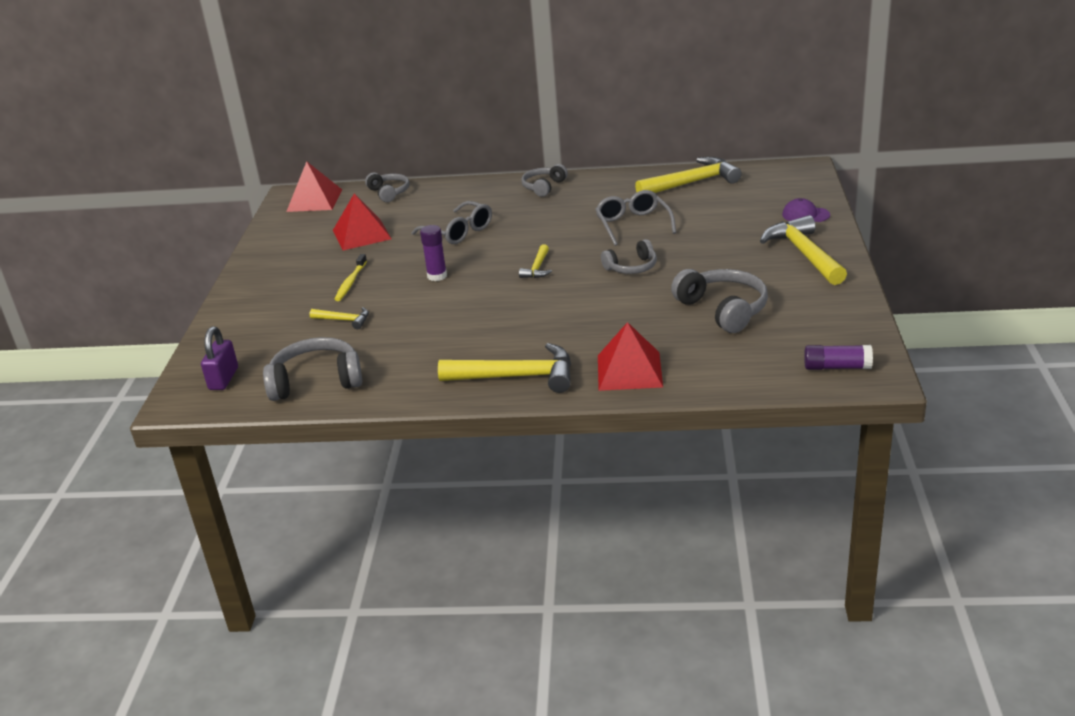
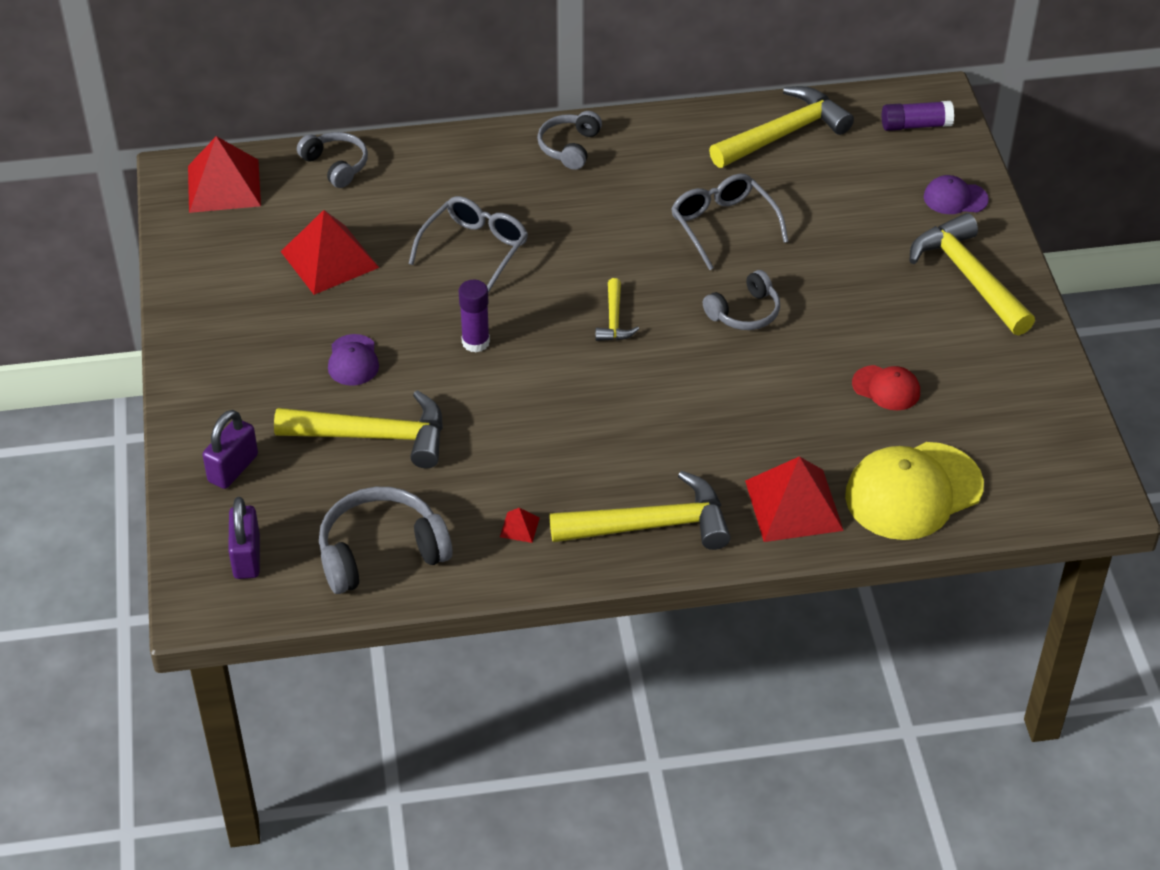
camera: 15 degrees left, 15 degrees up
yellow hammer [310,307,369,329] -> yellow hammer [274,390,443,468], size x1.98
yellow toothbrush [334,254,367,301] -> purple cap [328,334,379,386]
grey glasses [411,201,492,244] -> grey glasses turned 90 degrees counterclockwise [409,196,528,293]
grey headphones [671,269,768,333] -> red cap [852,365,920,410]
purple glue stick [804,345,873,370] -> purple glue stick moved to [882,101,954,131]
none -> purple padlock [202,410,258,489]
none -> red pyramid [500,508,540,543]
none -> yellow cap [845,442,984,540]

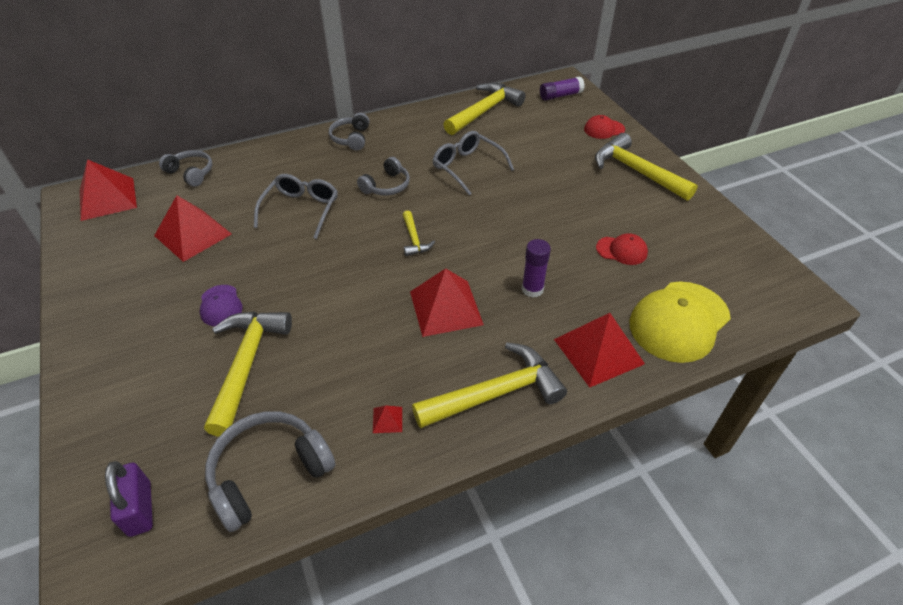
camera: 15 degrees left, 0 degrees up
purple padlock [202,410,258,489] -> none
yellow hammer [274,390,443,468] -> yellow hammer turned 75 degrees counterclockwise [204,311,292,437]
purple glue stick [459,280,490,353] -> purple glue stick moved to [522,239,551,298]
grey headphones [703,270,780,330] -> grey headphones moved to [357,157,410,195]
purple cap [924,175,989,214] -> red cap [584,115,625,139]
none -> red pyramid [410,268,484,337]

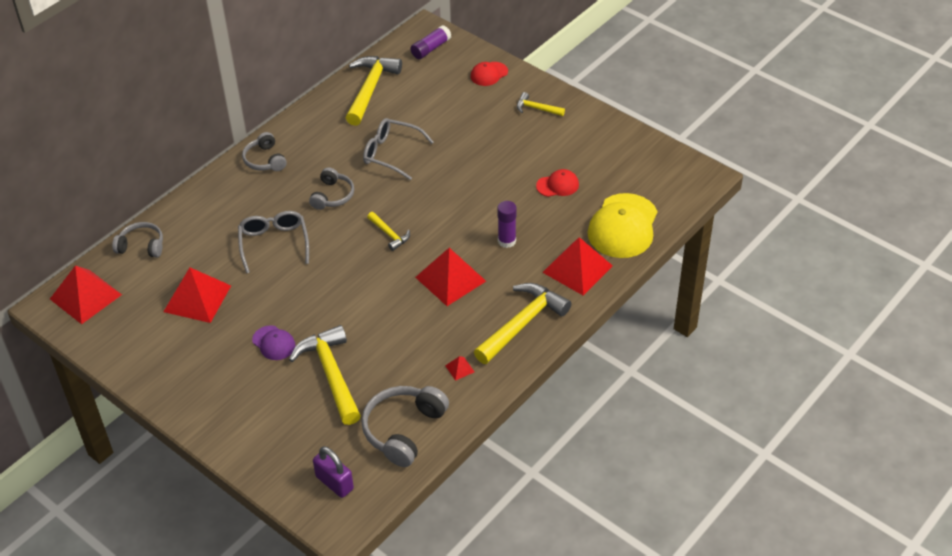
camera: 25 degrees left, 0 degrees up
yellow hammer [595,133,698,201] -> yellow hammer [517,92,565,116], size x0.50

